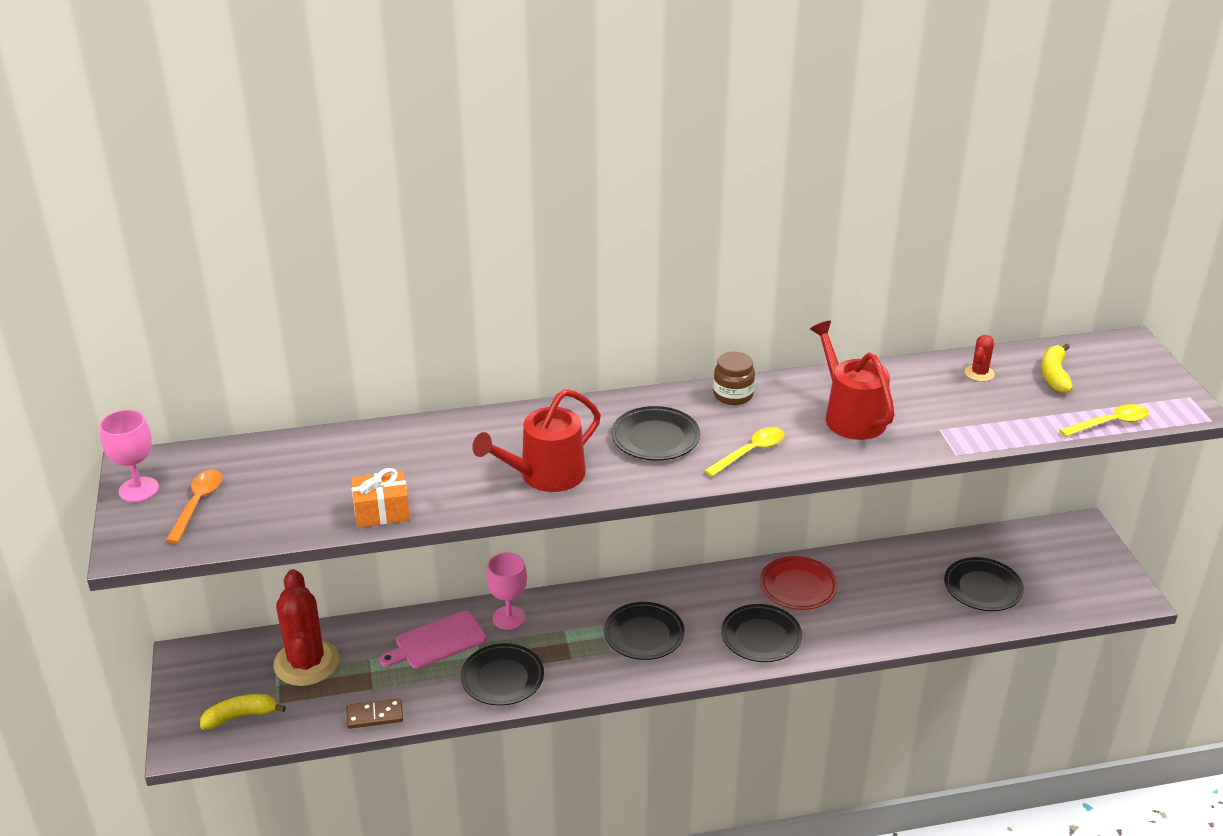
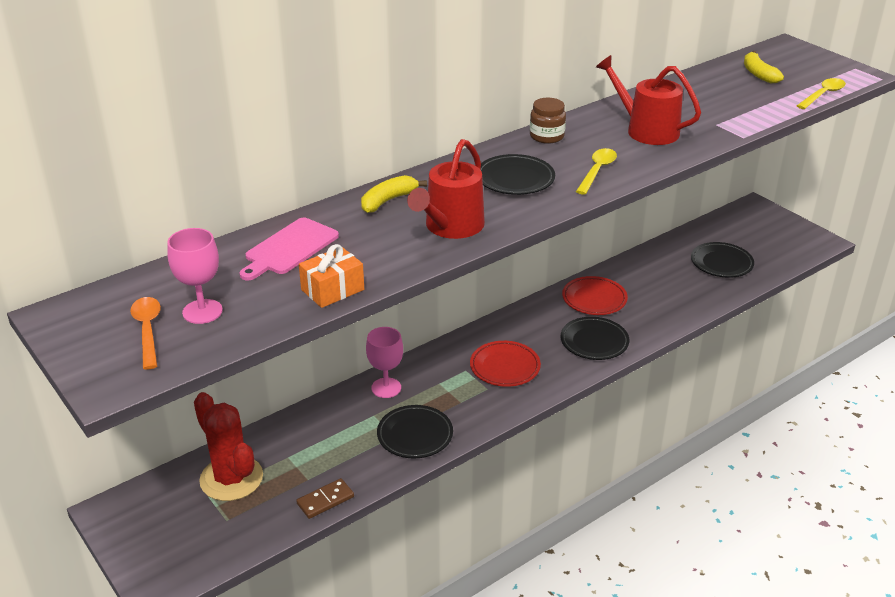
camera: 25 degrees left, 0 degrees up
pink goblet [99,410,159,502] -> pink goblet moved to [167,228,223,324]
yellow banana [200,694,286,730] -> yellow banana moved to [361,175,427,213]
pink cutting board [379,611,487,669] -> pink cutting board moved to [240,218,339,281]
black plate [604,602,685,660] -> red plate [470,341,541,387]
red cactus [965,335,995,382] -> none

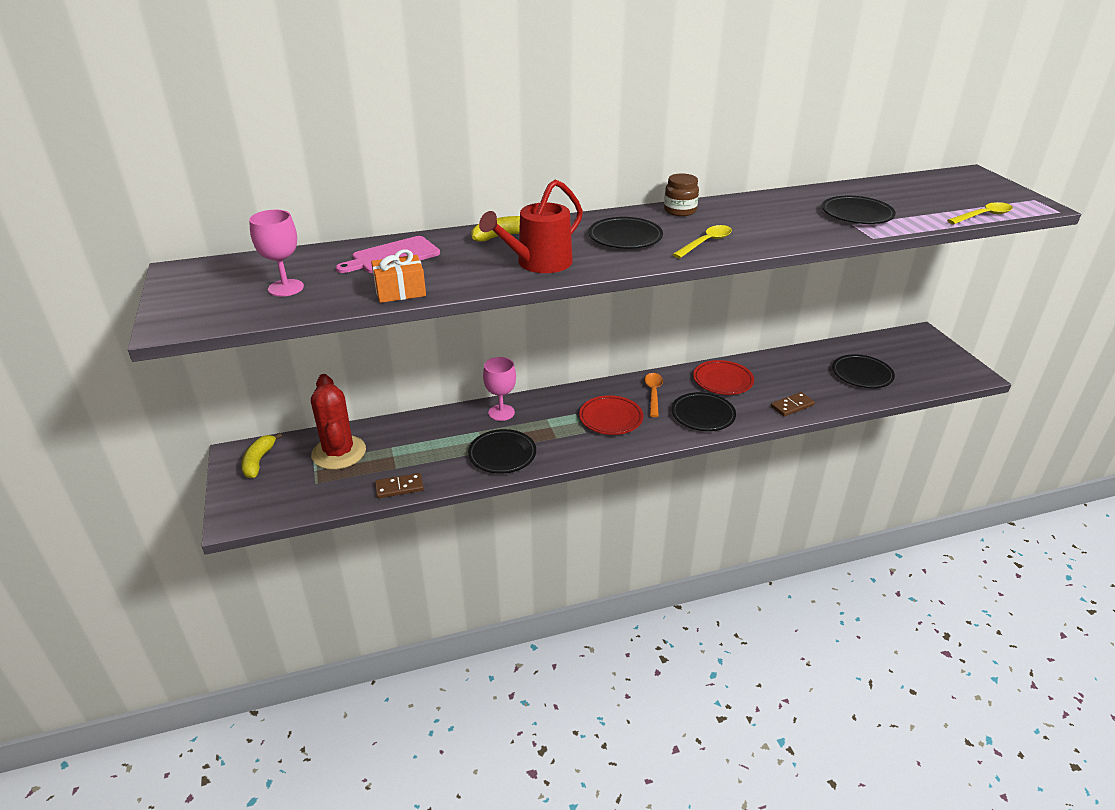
camera: 20 degrees right, 0 degrees up
orange spoon [130,297,161,369] -> orange spoon moved to [644,373,663,417]
red watering can [596,55,701,145] -> none
yellow banana [744,51,784,83] -> yellow banana moved to [241,433,282,478]
none -> brown domino [771,392,815,416]
none -> black plate [822,196,896,224]

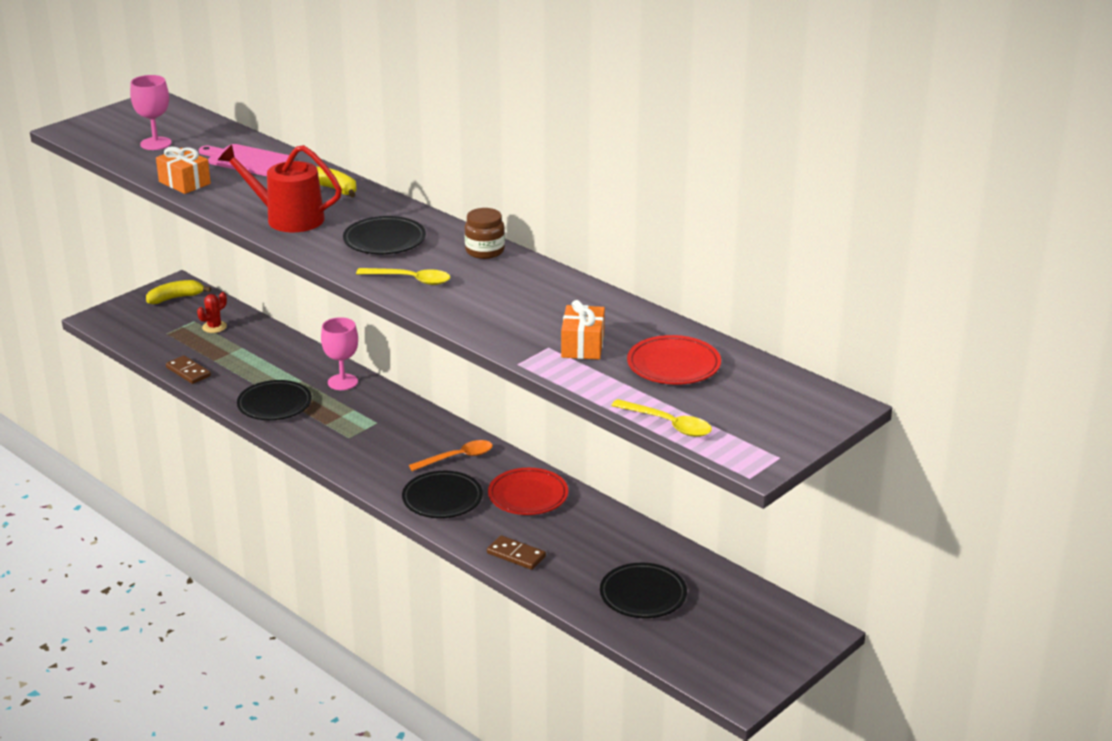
camera: 60 degrees right, 5 degrees down
red cactus [311,374,366,470] -> red cactus [197,292,227,333], size x0.45
red plate [579,395,644,435] -> red plate moved to [627,335,721,385]
black plate [822,196,896,224] -> orange gift [561,300,605,360]

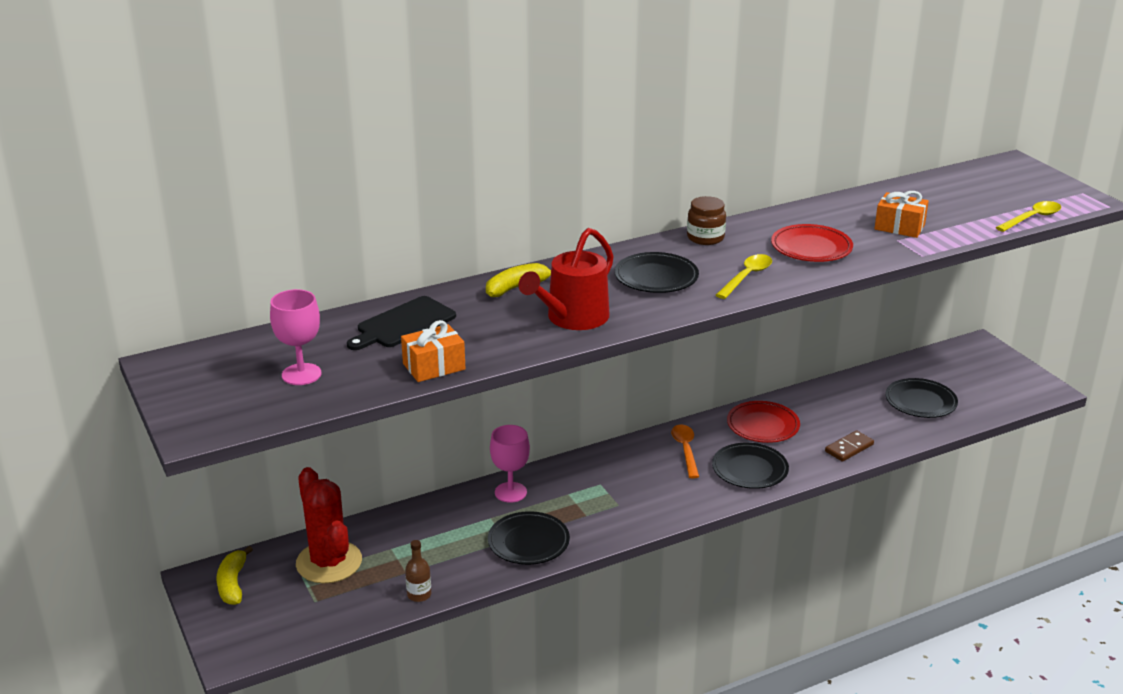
camera: 70 degrees left, 0 degrees up
brown domino [166,355,211,384] -> brown bottle [405,540,431,602]
red cactus [197,292,227,333] -> red cactus [296,467,362,583], size x2.22
pink cutting board [199,144,289,176] -> black cutting board [347,296,456,350]
red plate [627,335,721,385] -> red plate moved to [771,224,853,262]

